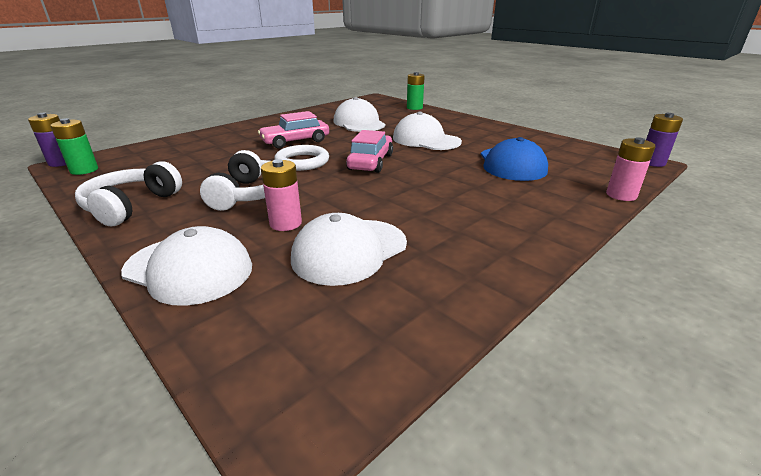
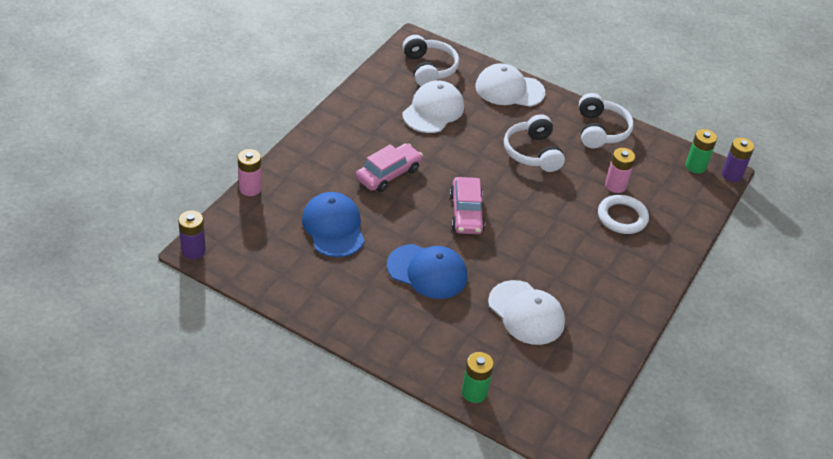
camera: 160 degrees right, 15 degrees up
pink car [258,111,329,149] -> pink car moved to [356,143,423,192]
pink battery [261,159,302,231] -> pink battery moved to [605,148,635,193]
white ring [274,145,329,171] -> white ring moved to [598,195,649,234]
white cap [393,112,462,150] -> blue cap [387,244,467,299]
none -> white headphones [402,35,459,86]

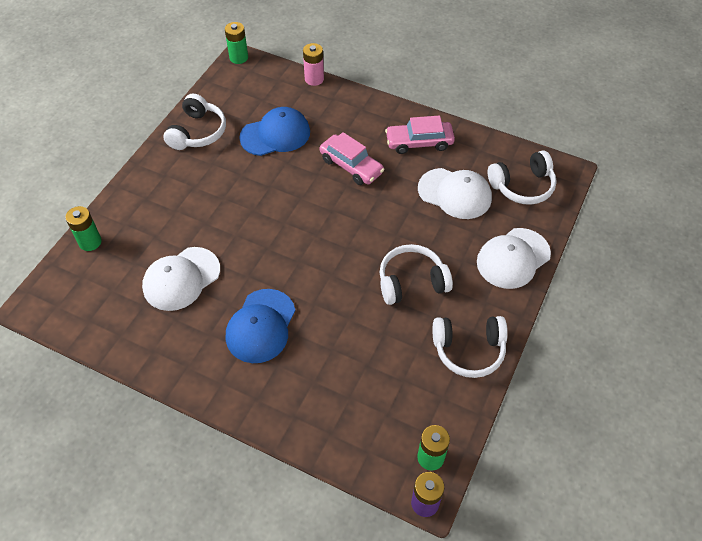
camera: 90 degrees right, 10 degrees up
purple battery [178,210,206,260] -> green battery [225,22,248,64]
blue cap [387,244,467,299] -> blue cap moved to [226,289,296,363]
pink car [450,177,485,234] -> pink car moved to [385,115,455,154]
white cap [475,63,545,107] -> white cap turned 135 degrees counterclockwise [477,228,551,289]
white ring [598,195,649,234] -> none
pink battery [605,148,635,193] -> none
none -> white headphones [163,94,226,150]

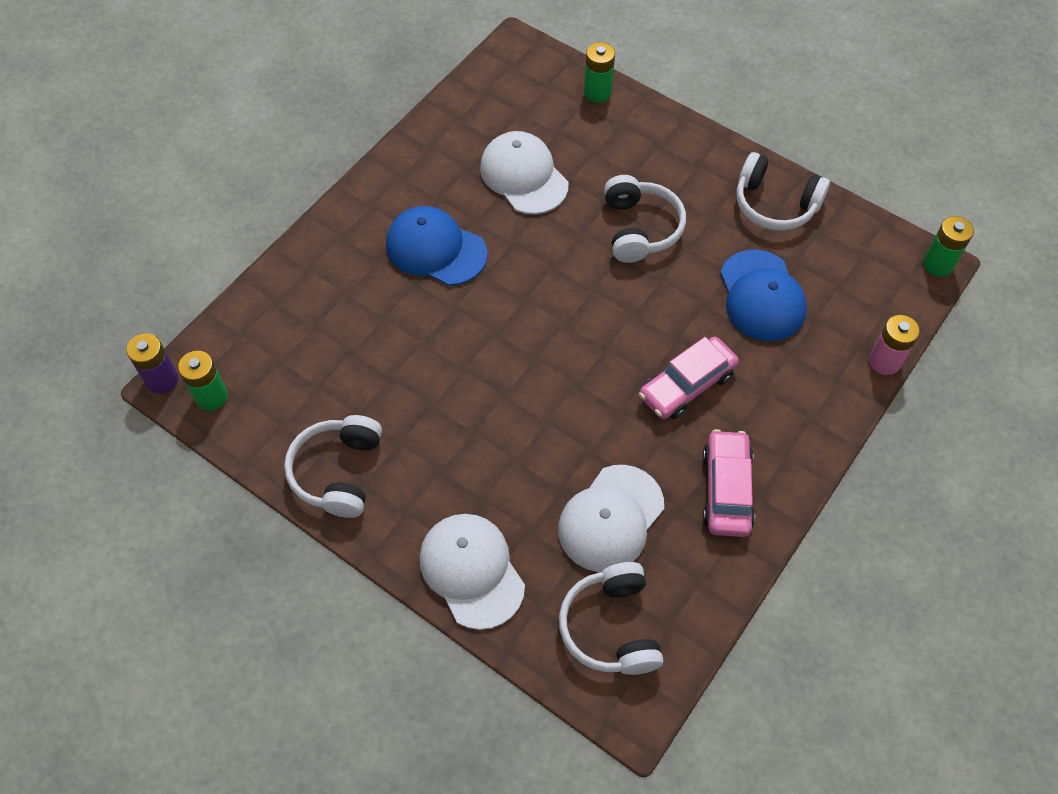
camera: 100 degrees right, 5 degrees up
white headphones [380,244,453,305] -> white headphones moved to [604,175,686,263]

